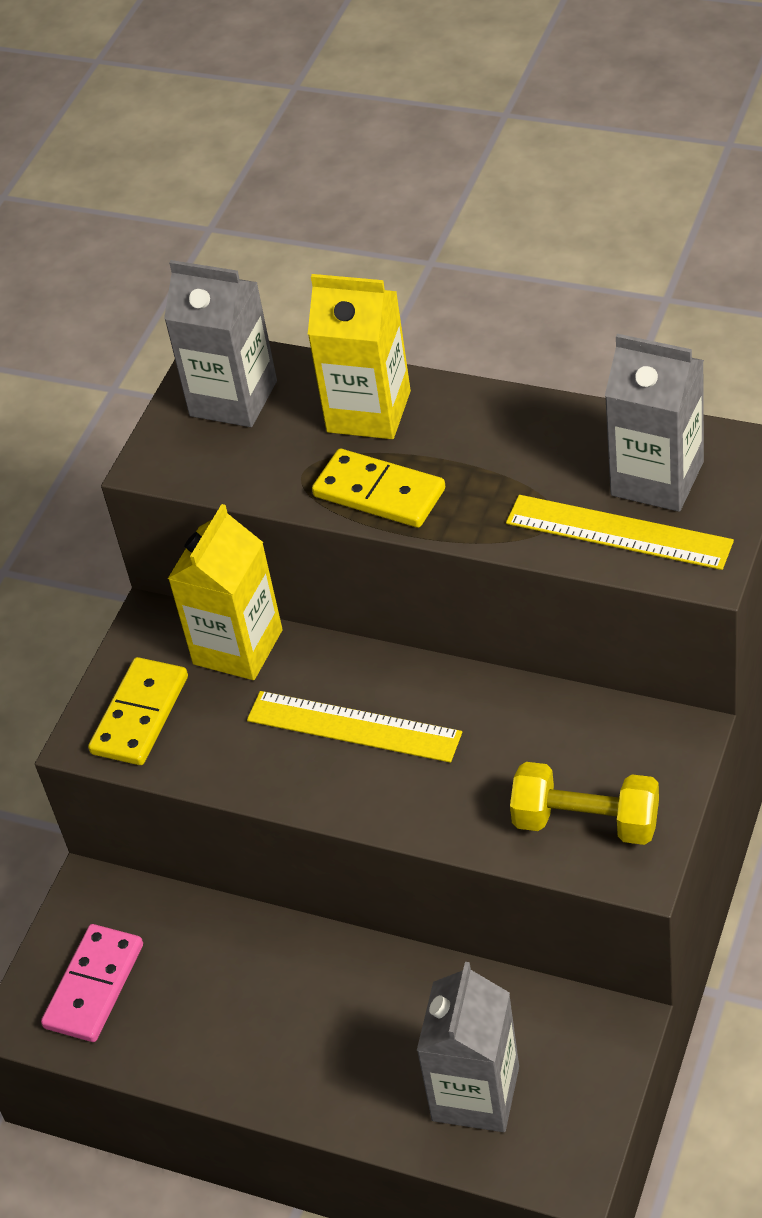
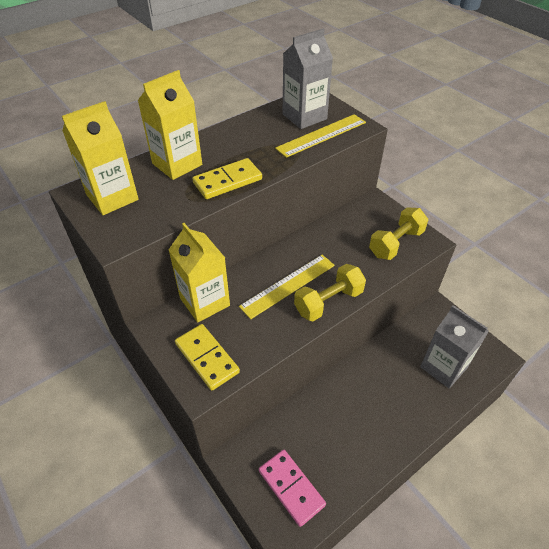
camera: 65 degrees left, 0 degrees up
grey carton [164,260,277,427] -> yellow carton [62,101,139,215]
none -> yellow dumbbell [294,264,366,321]

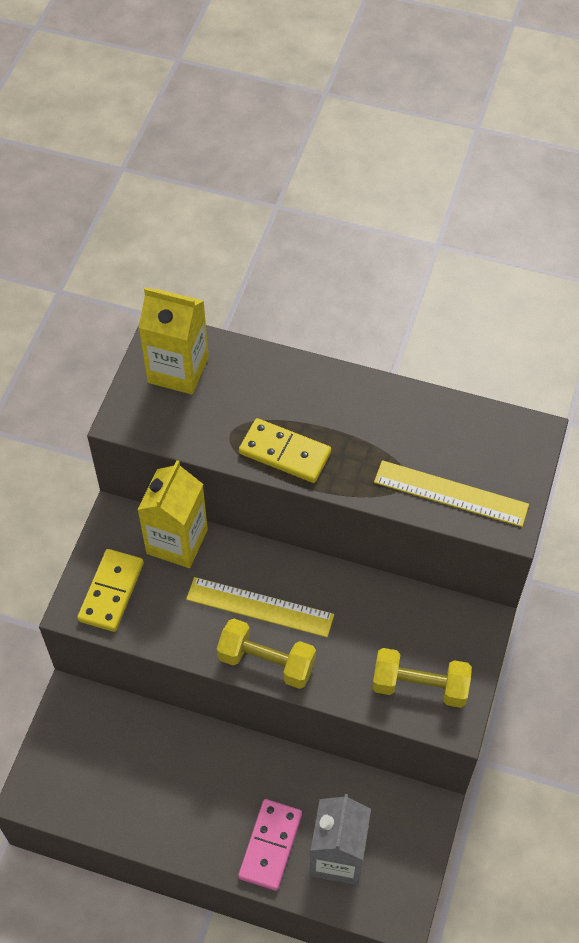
camera: 55 degrees right, 10 degrees up
yellow carton [138,70,202,180] -> none
pink domino [259,450,326,527] -> pink domino moved to [238,799,302,891]
grey carton [282,29,333,129] -> none

